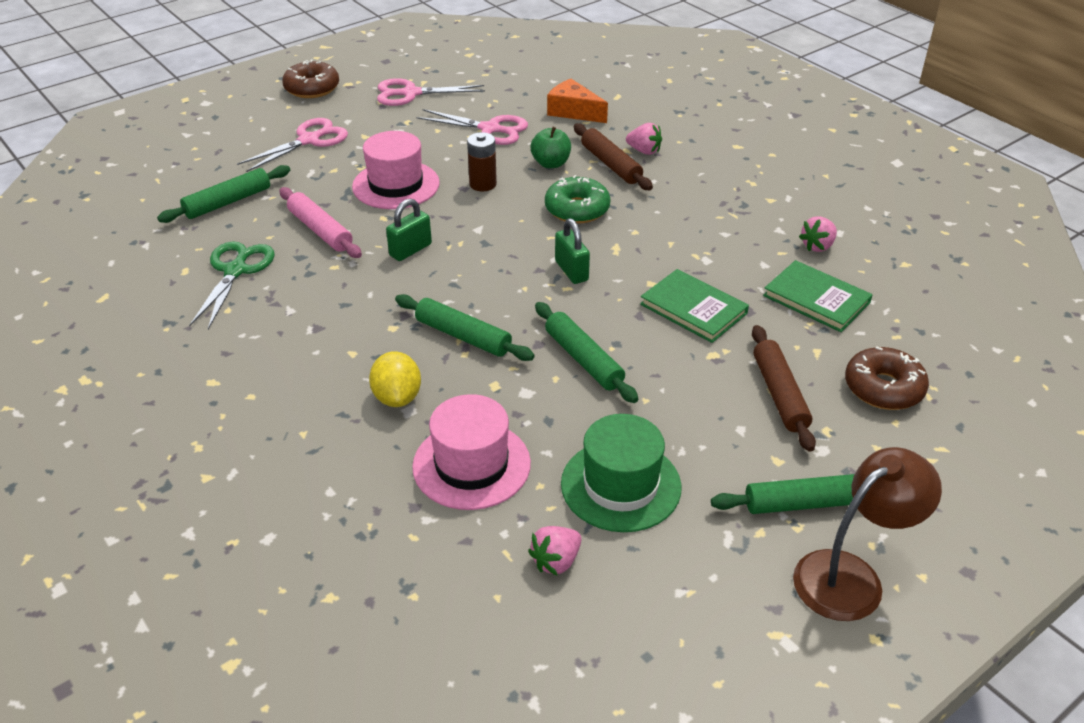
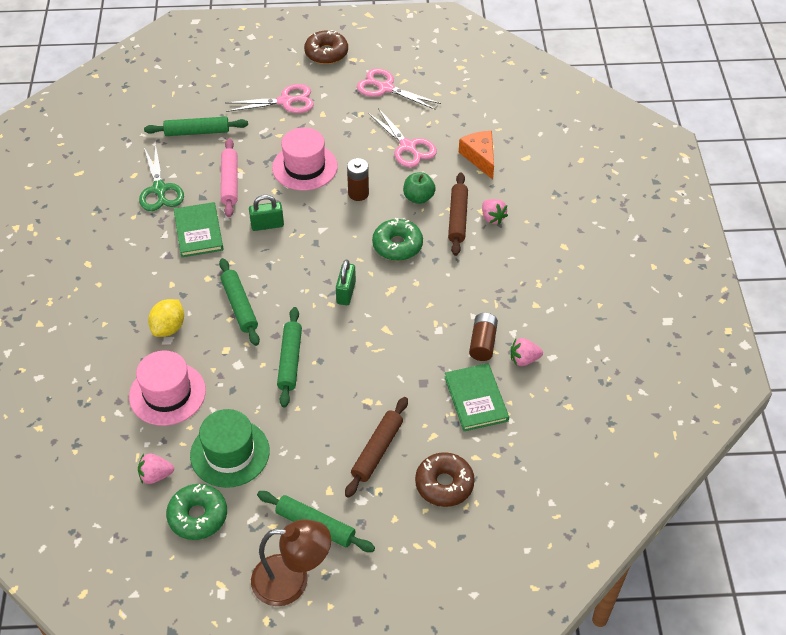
camera: 35 degrees right, 10 degrees up
green scissors [189,241,275,329] -> green scissors turned 120 degrees clockwise [139,143,184,211]
green book [640,269,749,343] -> green book moved to [174,202,223,257]
none -> green donut [166,484,227,540]
none -> brown battery [469,313,498,361]

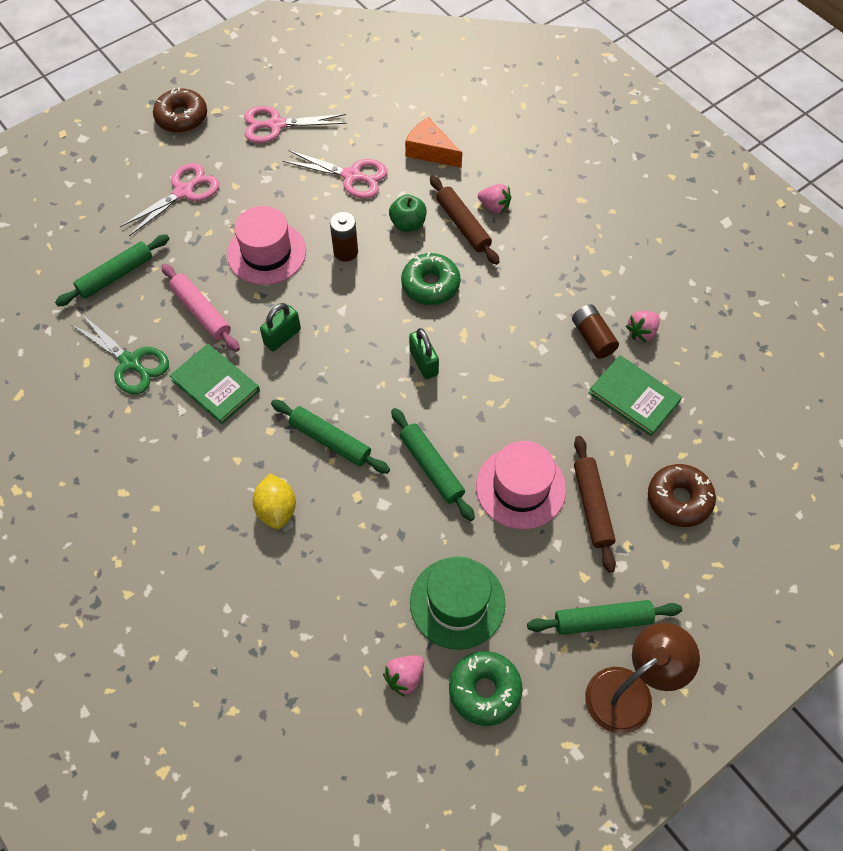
camera: 35 degrees left, 10 degrees up
pink hat [129,350,206,426] -> pink hat moved to [476,441,566,529]

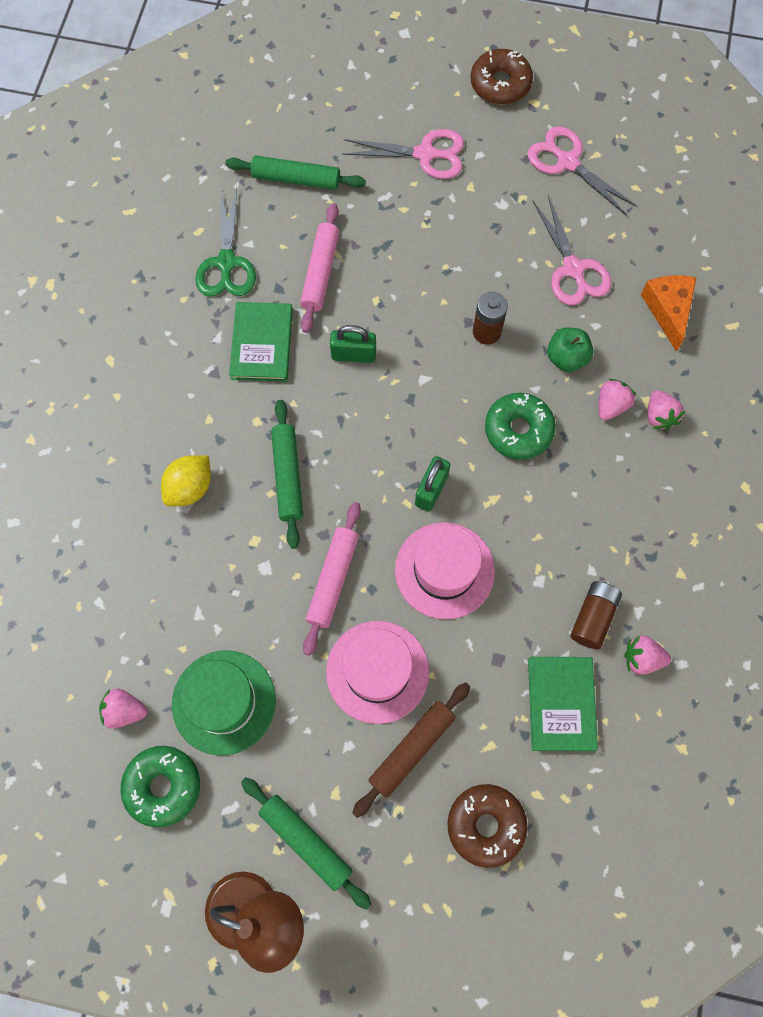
camera: 50 degrees right, 10 degrees up
pink hat [227,206,306,285] -> pink hat moved to [395,522,495,619]
green rolling pin [391,408,475,521] -> pink rolling pin [303,502,361,656]
brown rolling pin [430,176,500,265] -> pink strawberry [598,379,636,421]

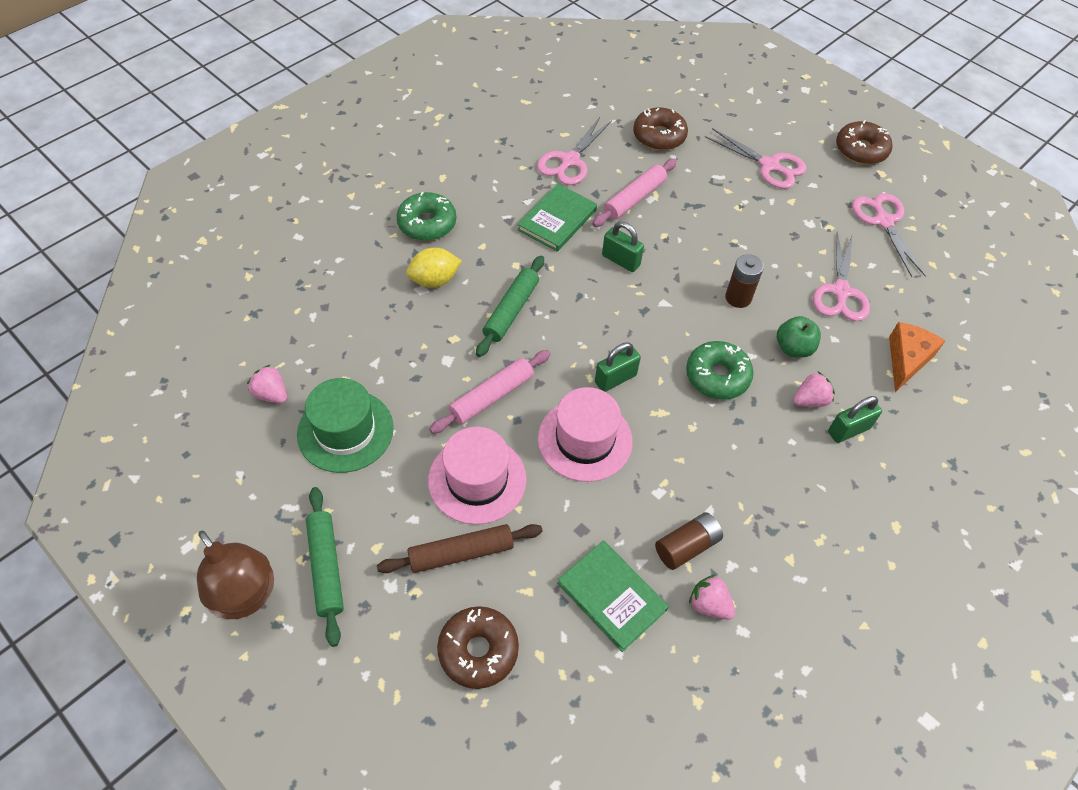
camera: 30 degrees right, 15 degrees down
green donut [121,746,200,827] -> green donut moved to [396,192,456,241]
green scissors [195,188,256,297] -> pink scissors [537,117,612,185]
green rolling pin [225,155,366,190] -> brown donut [633,107,688,151]
green book [528,657,598,751] -> green book turned 75 degrees counterclockwise [557,541,669,652]
pink strawberry [648,390,685,430] -> green padlock [828,396,882,443]

